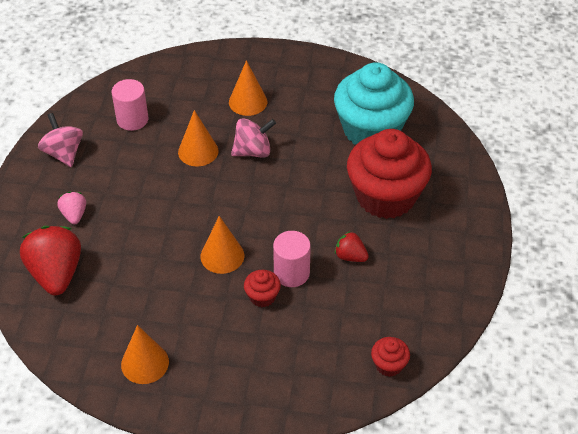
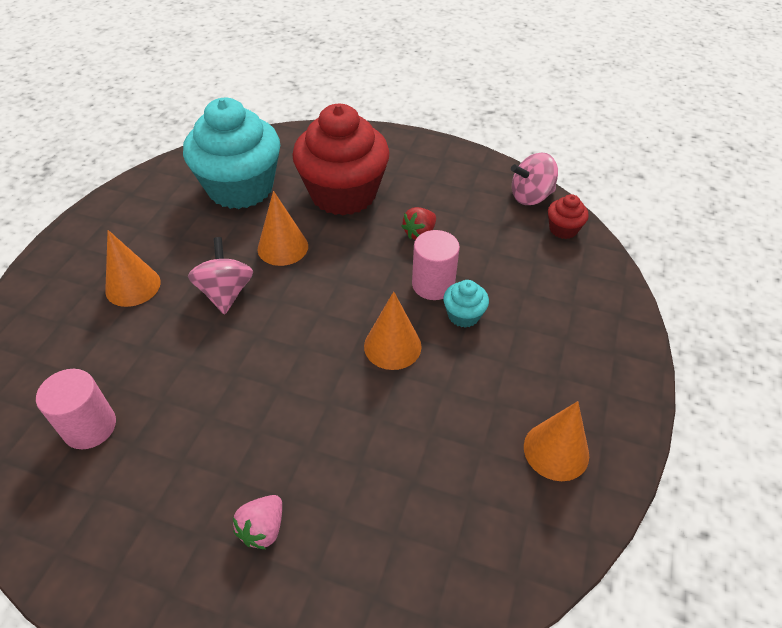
camera: 80 degrees left, 0 degrees up
red strawberry [20,226,81,295] -> none
pink spinning top [38,113,83,167] -> pink spinning top moved to [511,153,558,205]
pink strawberry [57,192,86,224] -> pink strawberry turned 60 degrees counterclockwise [233,495,282,549]
orange cone [178,110,218,166] -> orange cone moved to [257,191,308,266]
red cupcake [244,270,281,307] -> turquoise cupcake [443,280,489,328]

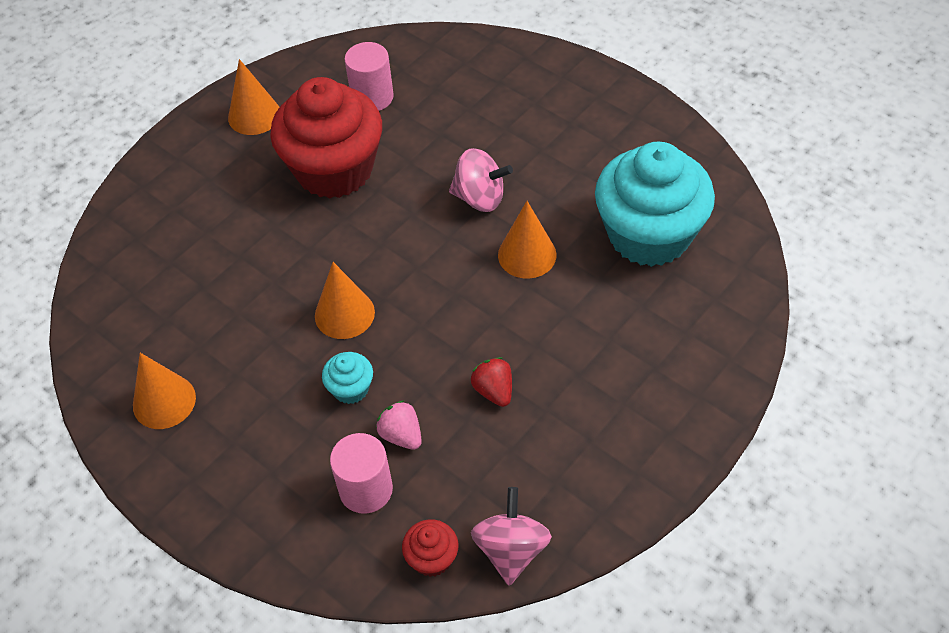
camera: 115 degrees right, 5 degrees up
orange cone [105,230,161,307] -> orange cone moved to [228,59,279,135]
pink strawberry [233,495,282,549] -> pink strawberry moved to [376,400,422,450]
red cupcake [292,104,389,216] -> red cupcake moved to [270,77,382,199]
pink cylinder [412,230,460,300] -> pink cylinder moved to [330,433,393,514]

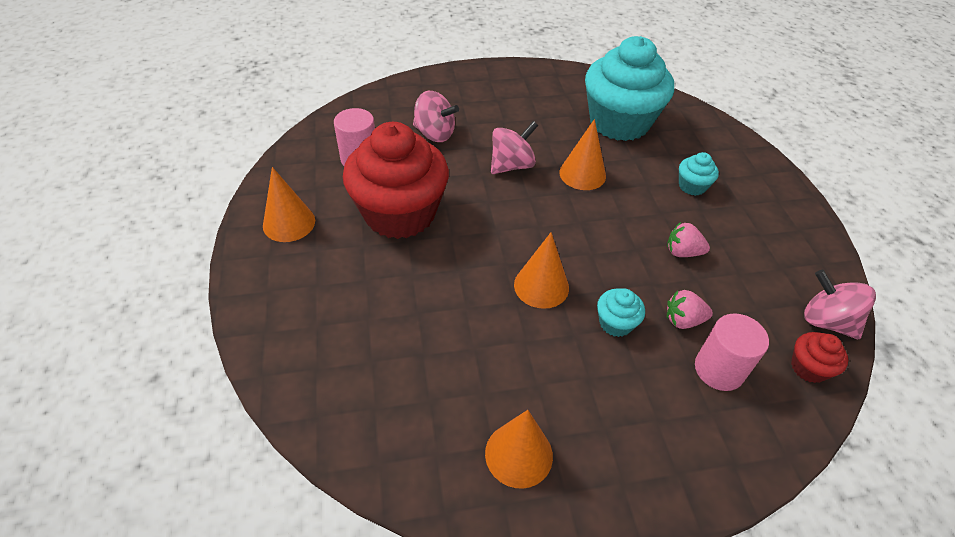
camera: 55 degrees left, 5 degrees down
red strawberry [471,357,512,407] -> pink strawberry [667,222,710,257]
none -> pink spinning top [413,91,459,142]
none -> turquoise cupcake [679,152,719,196]

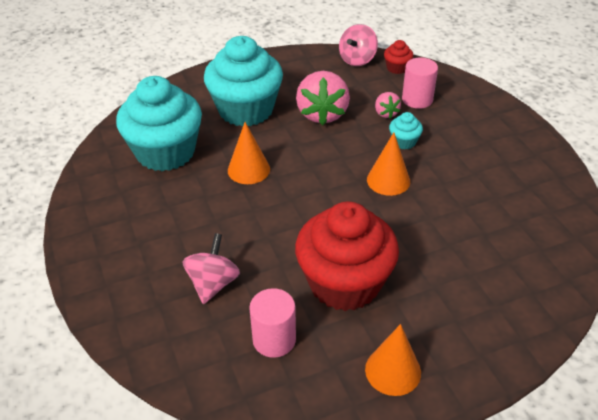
camera: 100 degrees left, 5 degrees down
orange cone [485,410,553,489] -> none
pink spinning top [491,121,538,174] -> none
pink strawberry [667,222,710,257] -> pink strawberry [296,71,350,125], size x1.99
turquoise cupcake [679,152,719,196] -> turquoise cupcake [204,36,283,126], size x2.44

